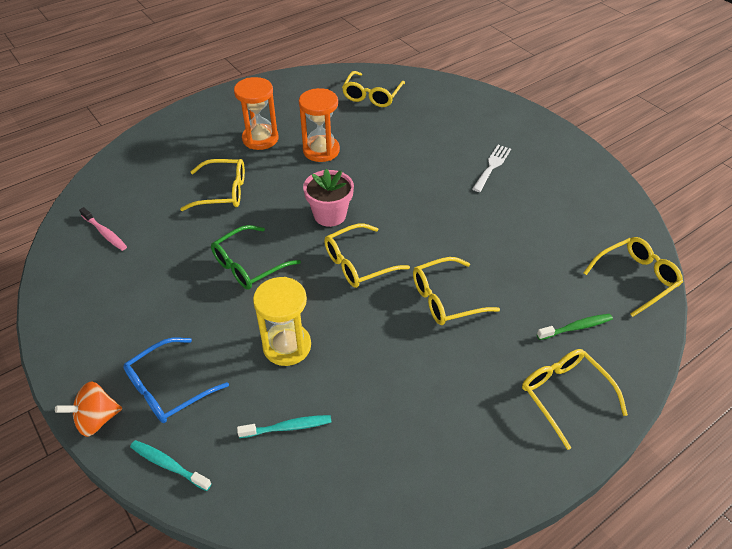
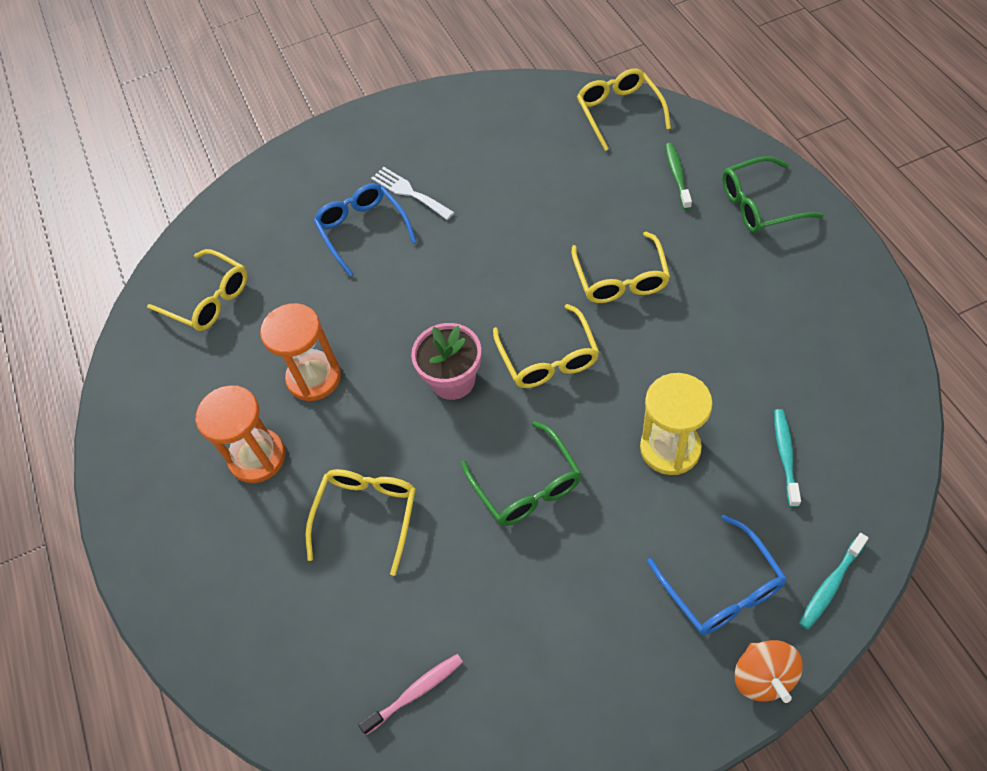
camera: 70 degrees left, 10 degrees up
yellow glasses [522,349,628,450] -> green glasses [722,156,823,233]
none -> blue glasses [314,183,417,276]

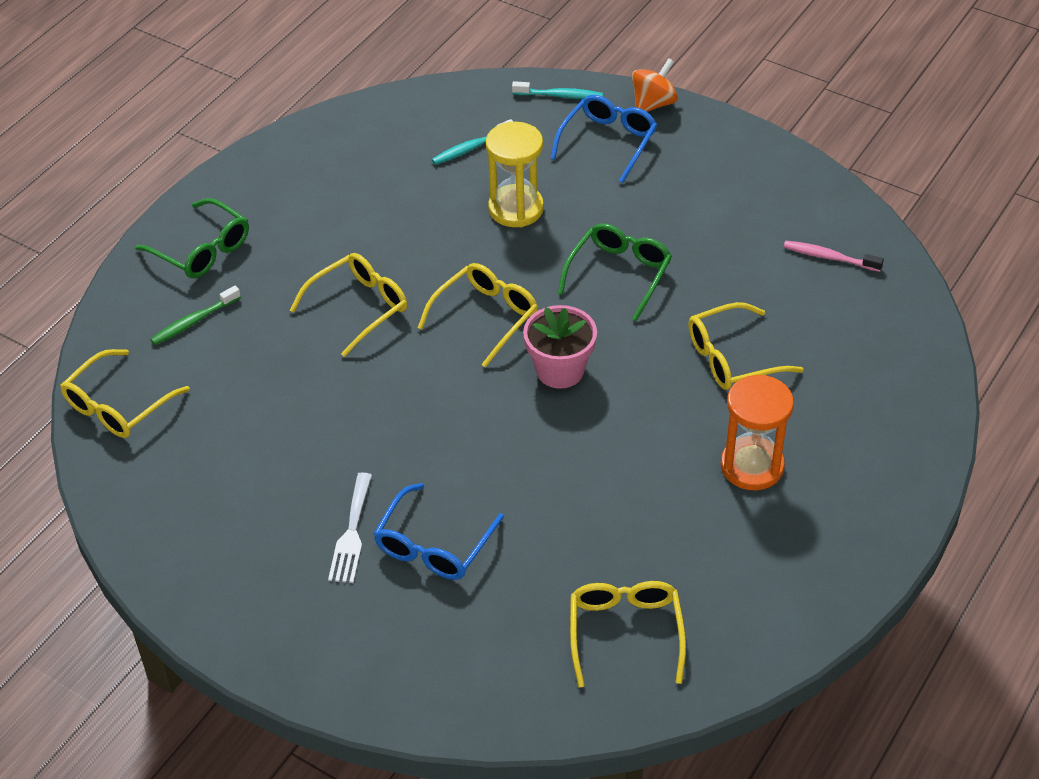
camera: 130 degrees left, 10 degrees down
orange hourglass [260,303,341,401] -> none

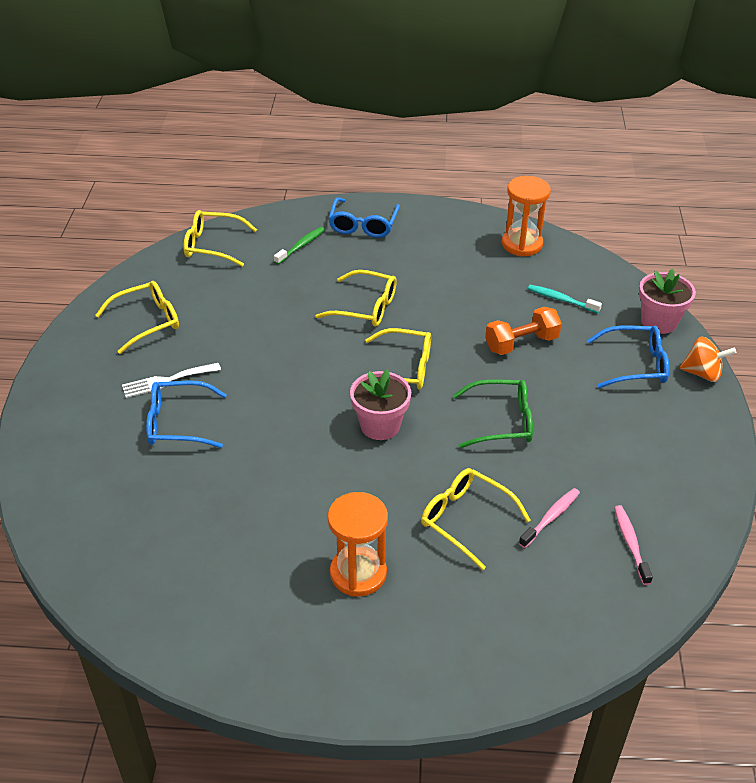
camera: 60 degrees right, 5 degrees down
green glasses [135,198,249,278] -> blue glasses [328,198,400,238]
green toothbrush [150,286,241,345] -> green toothbrush turned 105 degrees clockwise [274,227,325,265]
yellow hourglass [486,122,544,227] -> orange dumbbell [485,307,562,355]
turquoise toothbrush [512,81,603,99] -> pink flower pot [639,269,696,334]
yellow glasses [570,581,686,688] -> yellow glasses moved to [96,281,179,354]
none -> orange hourglass [502,176,551,256]
none -> pink toothbrush [519,488,580,548]

